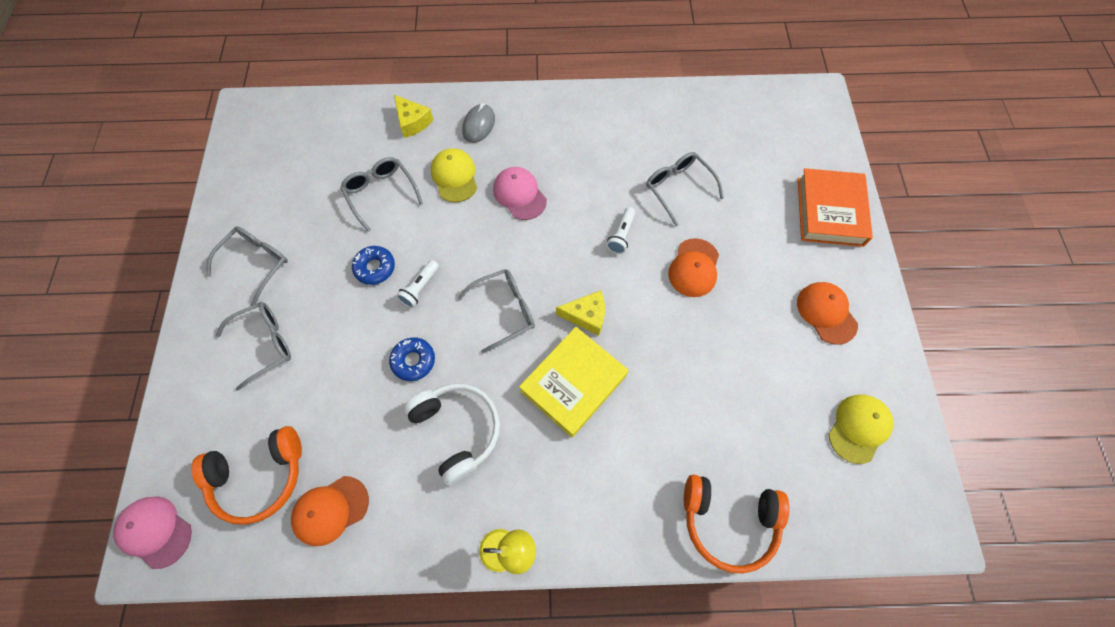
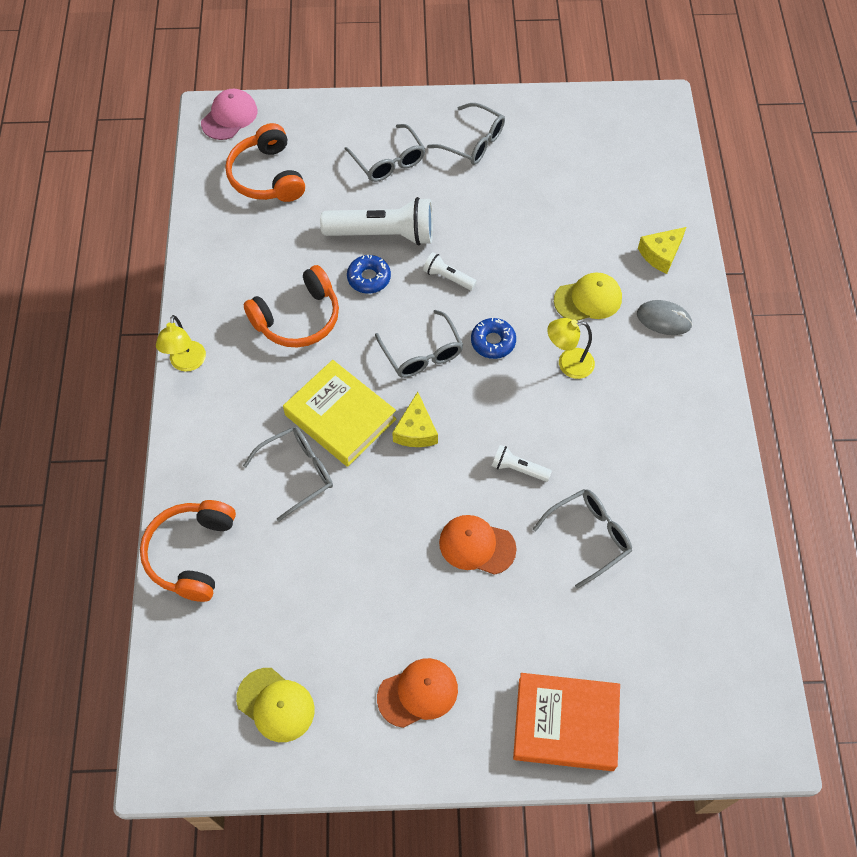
camera: 90 degrees right, 5 degrees down
orange cap [291,476,369,546] -> none
grey glasses [340,157,423,232] -> grey glasses moved to [243,427,333,522]
blue donut [352,246,395,285] -> blue donut moved to [471,318,516,359]
white headphones [403,383,500,486] -> orange headphones [244,265,339,348]
pink cap [493,167,547,220] -> yellow lamp [547,318,595,379]
none -> white flashlight [320,197,433,246]

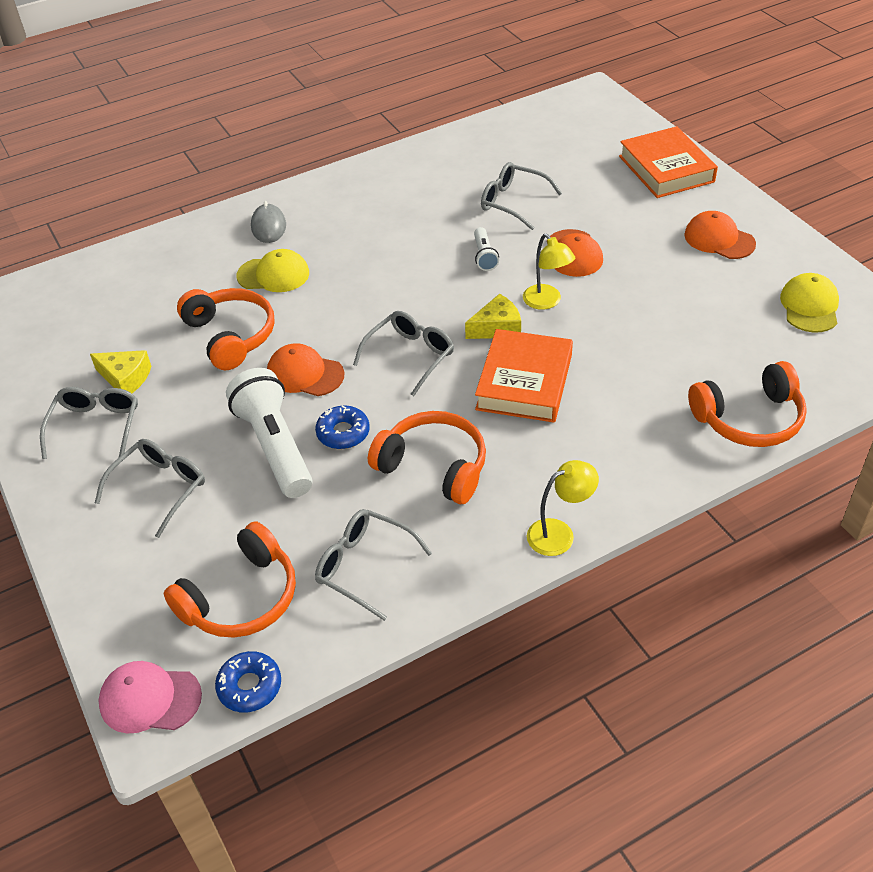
camera: 115 degrees left, 15 degrees down
grey glasses [243,427,333,522] -> grey glasses moved to [315,509,432,621]
yellow book [283,360,396,467] -> orange book [475,329,573,422]
white flashlight [423,252,477,290] -> orange cap [267,343,344,396]
blue donut [471,318,516,359] -> blue donut moved to [215,651,281,713]
yellow lamp [547,318,595,379] -> yellow lamp moved to [523,233,575,310]
yellow cap [554,272,622,321] -> yellow cap turned 135 degrees clockwise [236,249,309,292]
yellow cheese [638,227,686,274] -> yellow cheese moved to [90,350,151,393]
none -> orange headphones [177,288,275,370]

